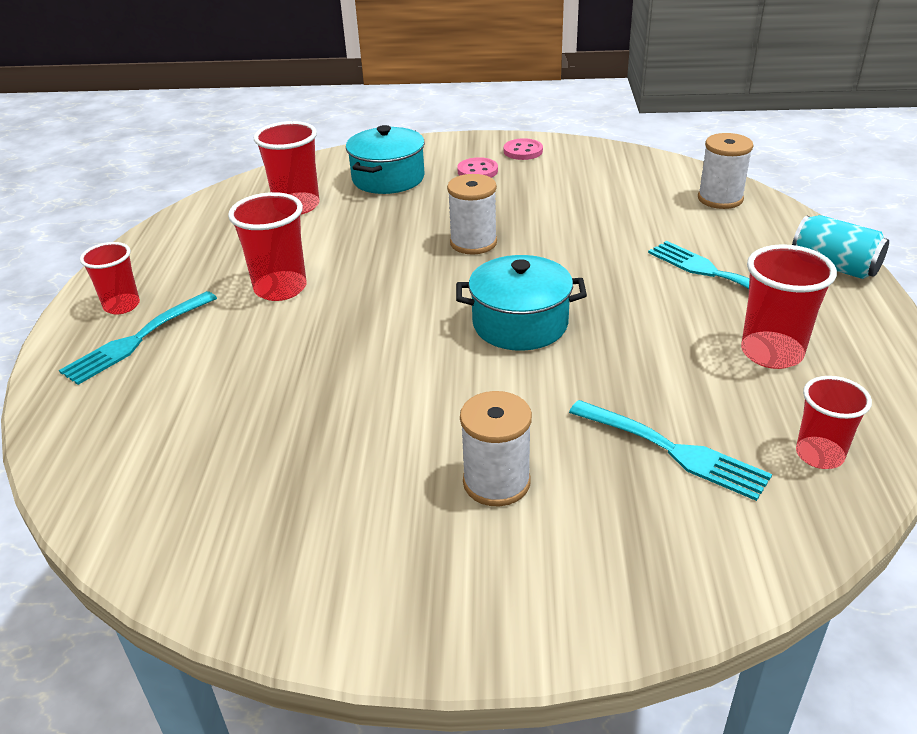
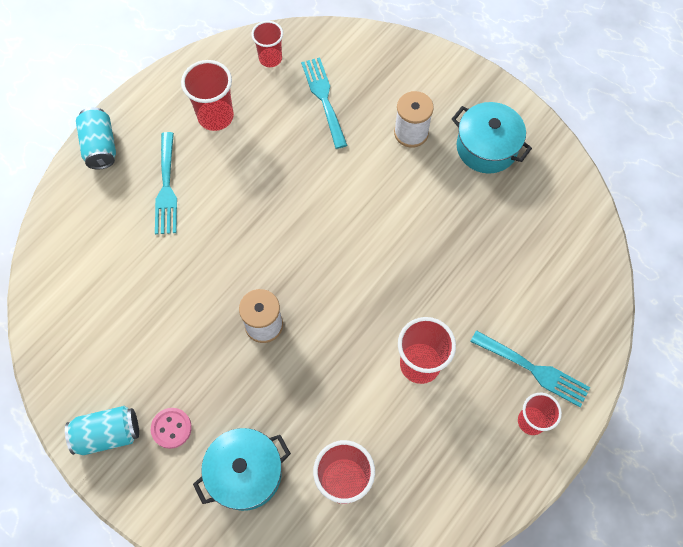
camera: 145 degrees left, 30 degrees up
turquoise fork [59,291,217,385] -> turquoise fork turned 45 degrees clockwise [470,330,590,407]
turquoise pot [456,255,587,351] -> turquoise pot moved to [452,102,532,174]
pink button [504,138,543,160] -> turquoise can [65,406,139,455]
white spool [698,133,753,209] -> none

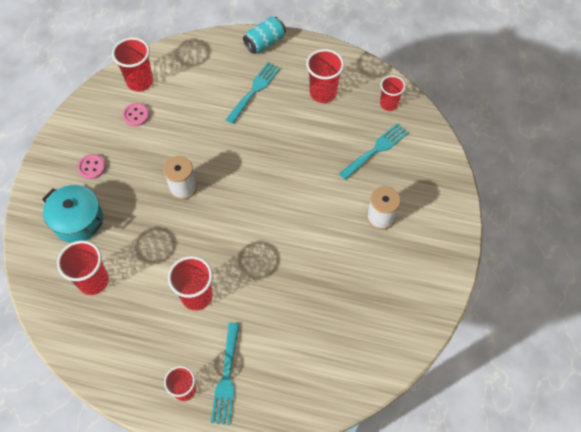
camera: 65 degrees right, 5 degrees down
turquoise can [65,406,139,455] -> none
turquoise fork [155,132,177,234] -> turquoise fork turned 150 degrees clockwise [226,62,280,124]
turquoise pot [452,102,532,174] -> none
none -> red cup [112,37,153,92]
none -> pink button [123,103,149,127]

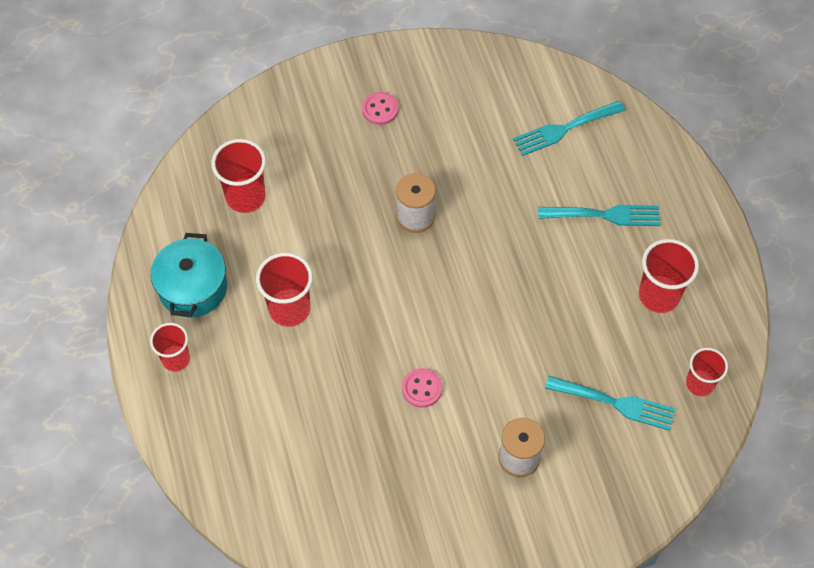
camera: 60 degrees right, 0 degrees up
turquoise pot [42,185,103,243] -> turquoise pot moved to [151,233,227,317]
red cup [112,37,153,92] -> none
pink button [123,103,149,127] -> pink button moved to [402,368,442,408]
turquoise fork [211,322,240,425] -> turquoise fork moved to [513,101,625,156]
turquoise can [243,17,286,54] -> none

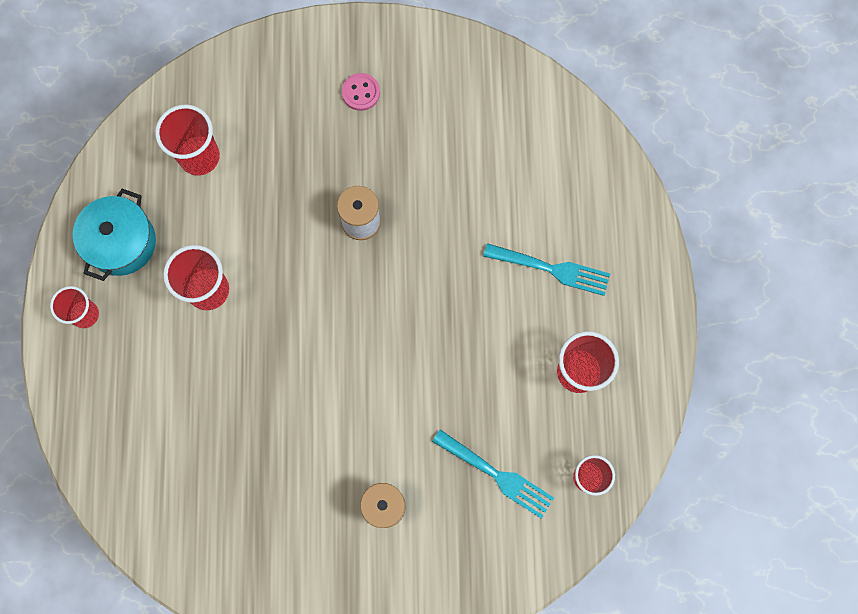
camera: 15 degrees right, 15 degrees up
pink button [402,368,442,408] -> none
turquoise fork [513,101,625,156] -> none

